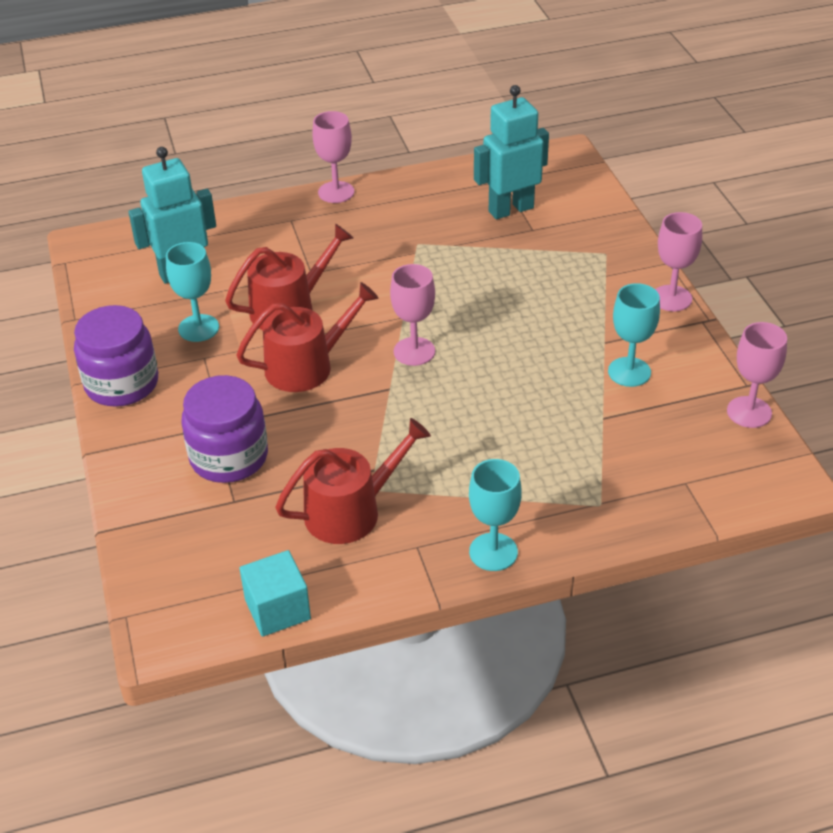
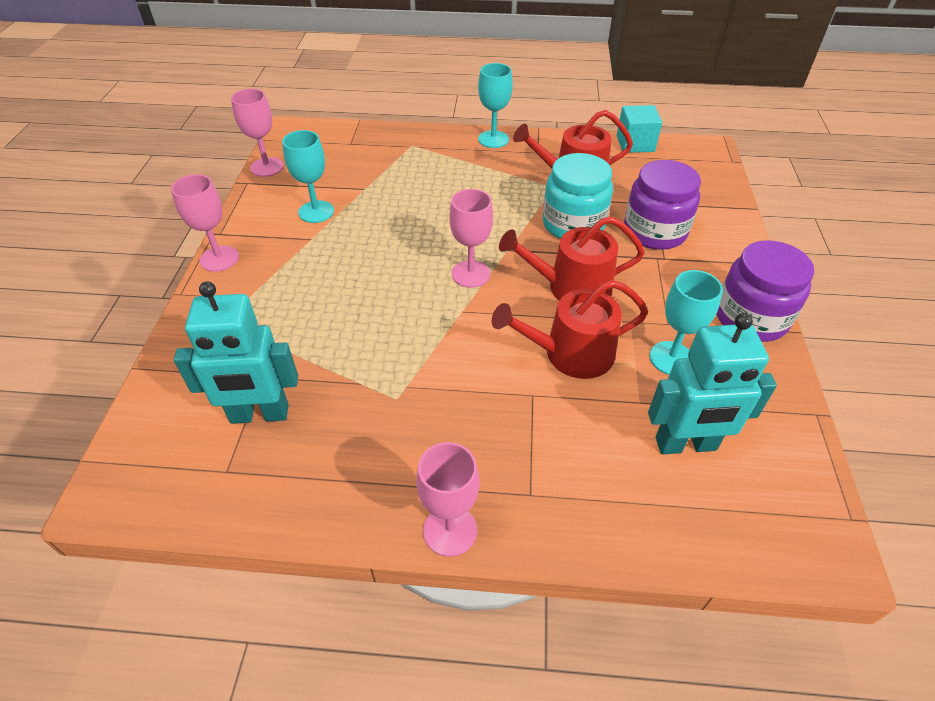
camera: 160 degrees left, 5 degrees up
none -> turquoise jar [543,153,613,239]

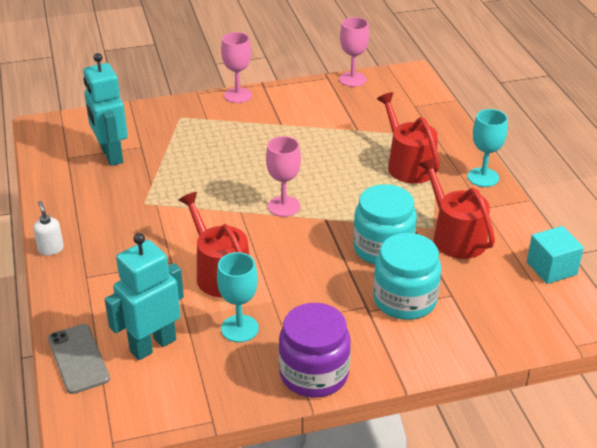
camera: 70 degrees right, 10 degrees down
turquoise goblet [282,130,334,223] -> none
pink goblet [416,442,479,557] -> white soap dispenser [33,201,64,256]
red watering can [499,216,645,301] -> red watering can moved to [377,92,440,184]
purple jar [624,160,701,250] -> turquoise jar [373,233,441,320]
turquoise robot [648,313,777,454] -> turquoise robot turned 75 degrees clockwise [105,233,184,360]
none -> grey phone [48,324,110,394]

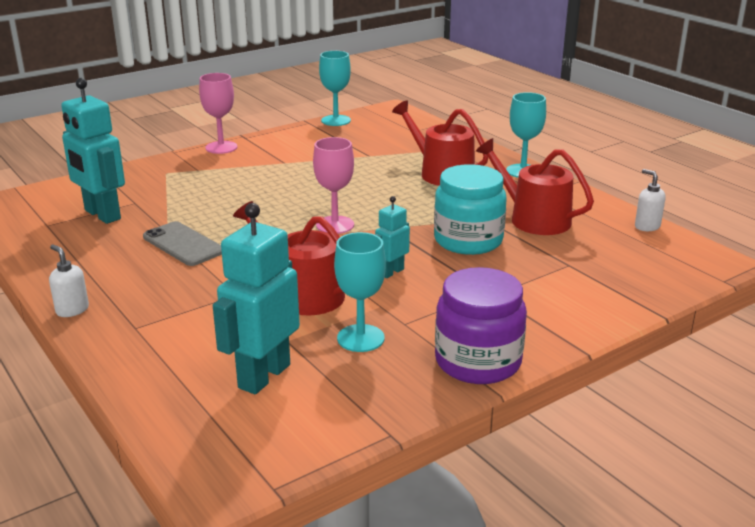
camera: 20 degrees left, 10 degrees down
grey phone [48,324,110,394] -> grey phone moved to [143,221,222,266]
pink goblet [339,17,369,87] -> turquoise goblet [319,51,351,126]
turquoise jar [373,233,441,320] -> none
turquoise cube [527,226,584,284] -> white soap dispenser [635,169,666,231]
none -> turquoise robot [375,196,410,278]

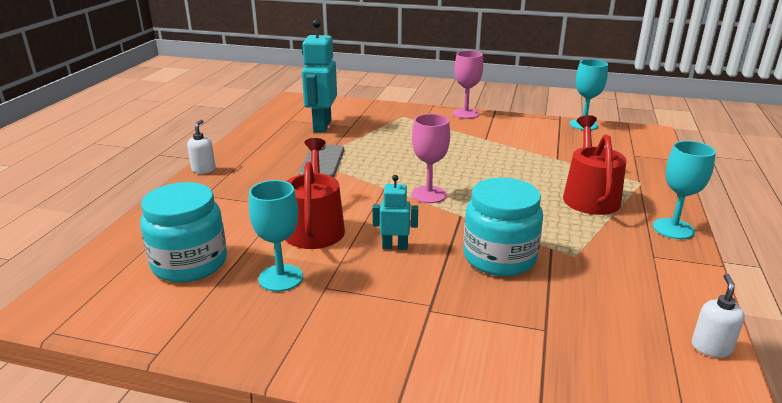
camera: 50 degrees right, 0 degrees up
turquoise robot [213,203,300,394] -> turquoise jar [140,182,227,282]
purple jar [435,267,527,384] -> none
red watering can [476,138,594,235] -> none

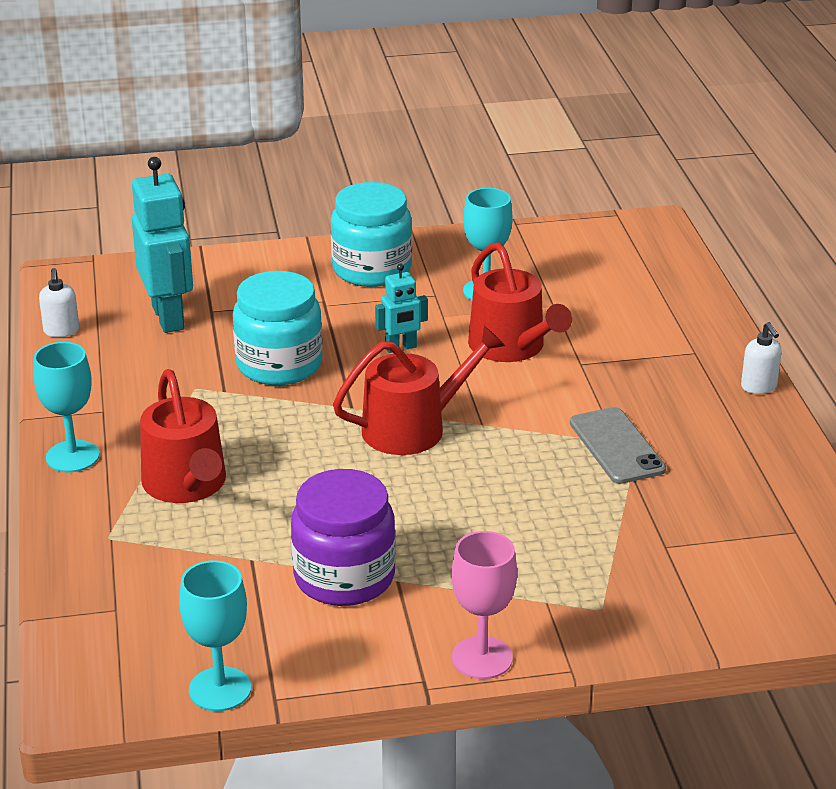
camera: 155 degrees right, 5 degrees up
turquoise jar [140,182,227,282] -> turquoise jar moved to [331,182,412,287]
turquoise robot [302,19,337,132] -> turquoise robot moved to [132,157,193,333]
pink goblet [412,114,450,203] -> red watering can [333,326,505,455]
none -> purple jar [291,469,396,606]

